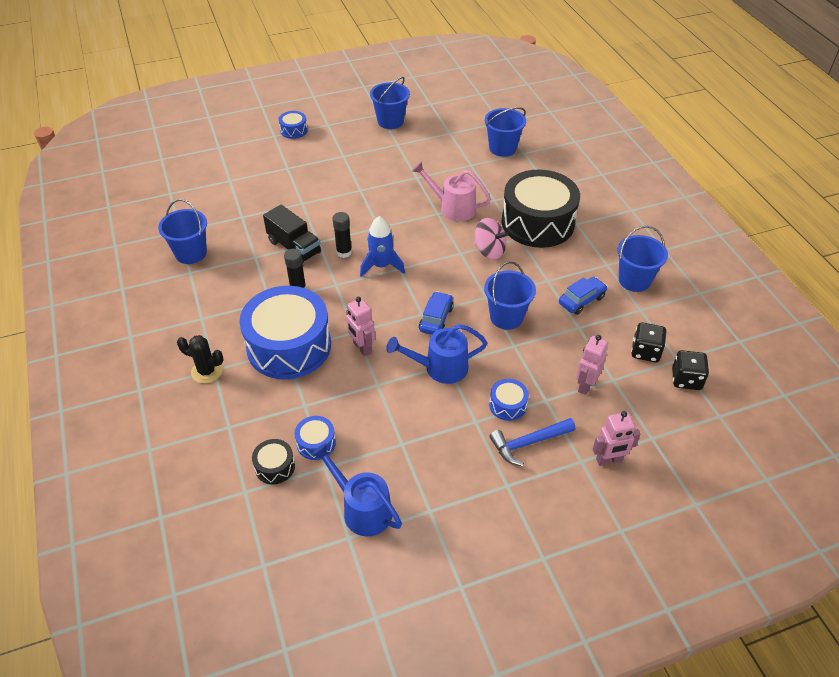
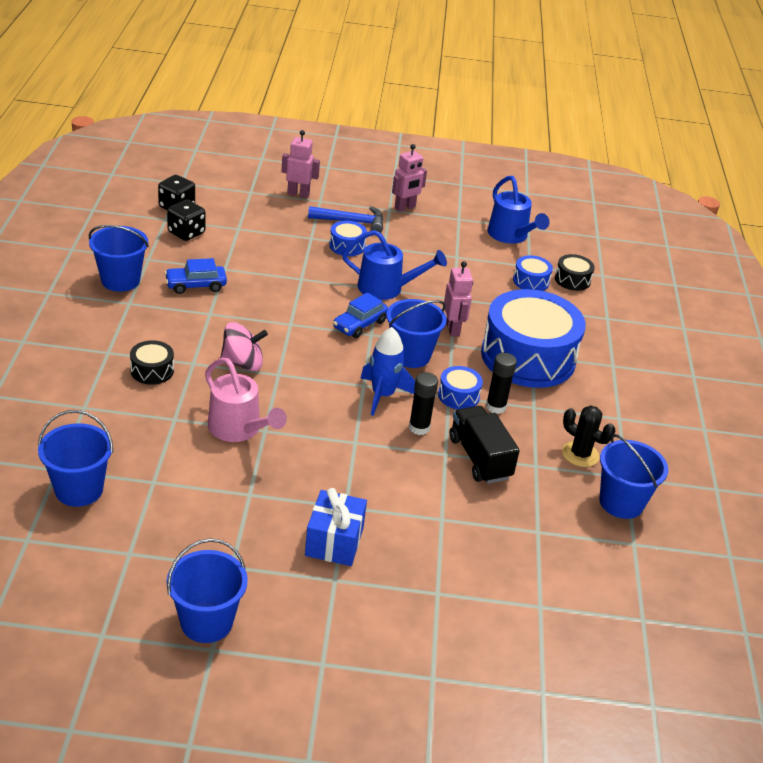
camera: 160 degrees left, 10 degrees down
black cactus [177,335,223,383] -> black cactus moved to [562,406,615,467]
blue drum [279,111,308,139] -> blue drum moved to [438,366,483,409]
pink spinning top [474,218,508,260] -> pink spinning top turned 120 degrees clockwise [220,322,268,371]
blue bucket [484,261,536,330] -> blue bucket moved to [386,299,447,368]
black drum [502,169,580,248] -> black drum [130,340,174,385], size x0.42
pink robot [576,335,608,395] -> pink robot moved to [392,144,427,212]
none -> blue gift [305,488,367,566]

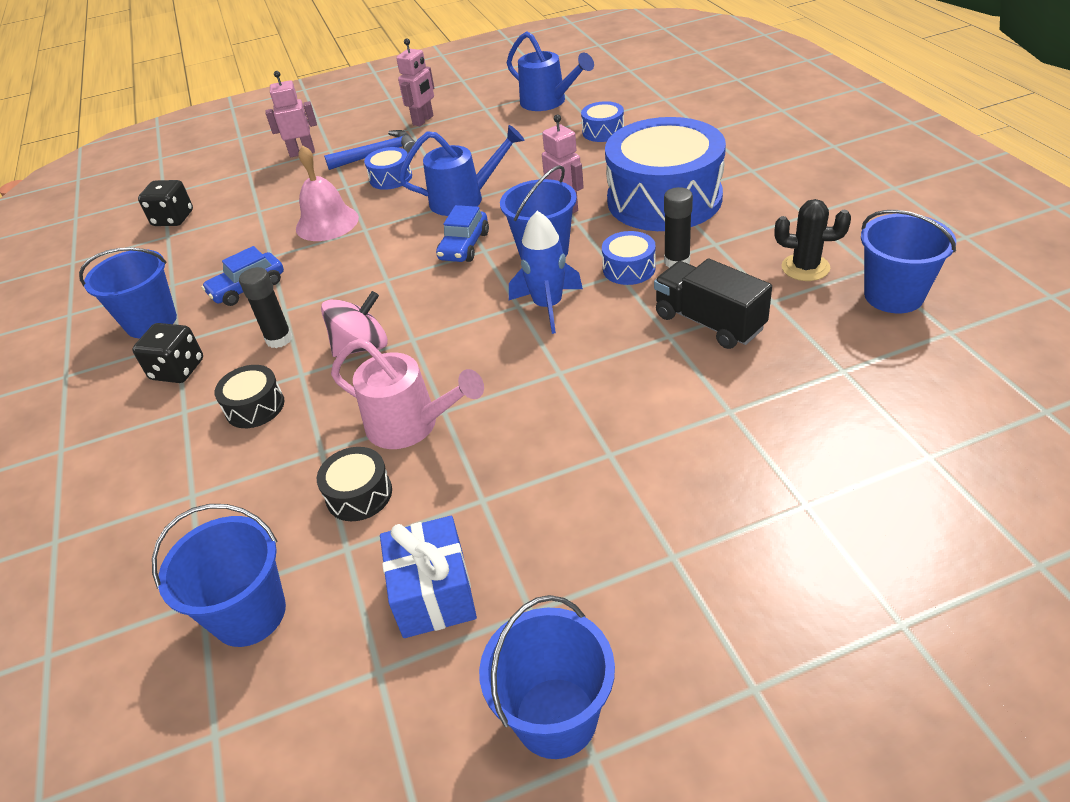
camera: 15 degrees left, 5 degrees up
black dice [167,200,205,241] -> black dice moved to [132,323,203,383]
blue gift [305,488,367,566] -> blue gift moved to [380,516,477,638]
black glue stick [409,372,438,435] -> black glue stick moved to [239,267,292,348]
black drum [555,254,595,291] -> black drum moved to [317,447,392,521]
none -> pink bell [296,145,359,241]

